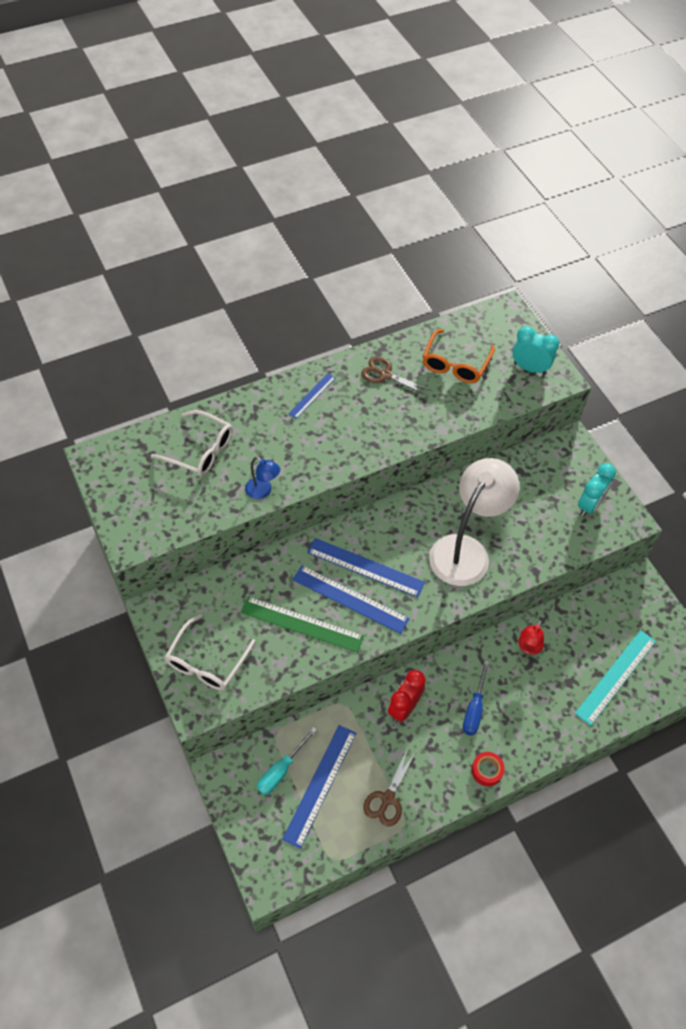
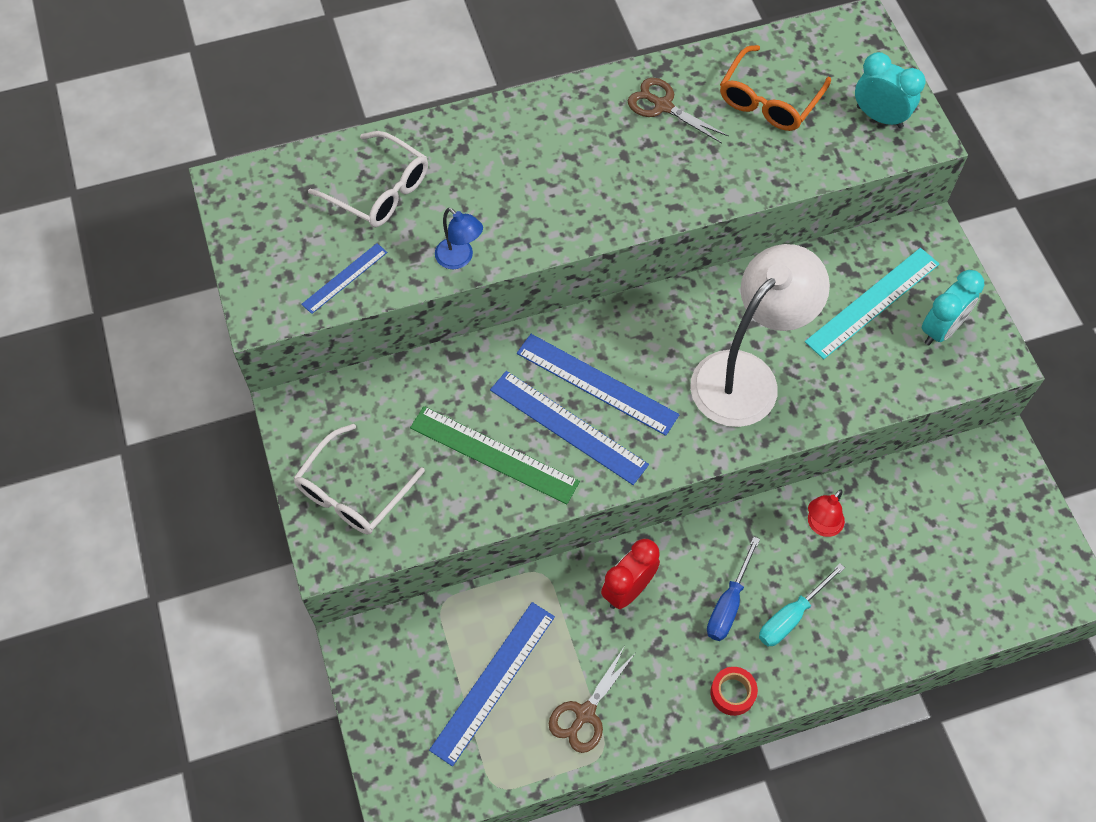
camera: 10 degrees right, 5 degrees up
turquoise screwdriver [257,727,317,795] -> turquoise screwdriver moved to [759,563,845,647]
blue ruler [288,373,336,419] -> blue ruler moved to [301,243,387,314]
turquoise ruler [575,630,656,726] -> turquoise ruler moved to [805,248,939,359]

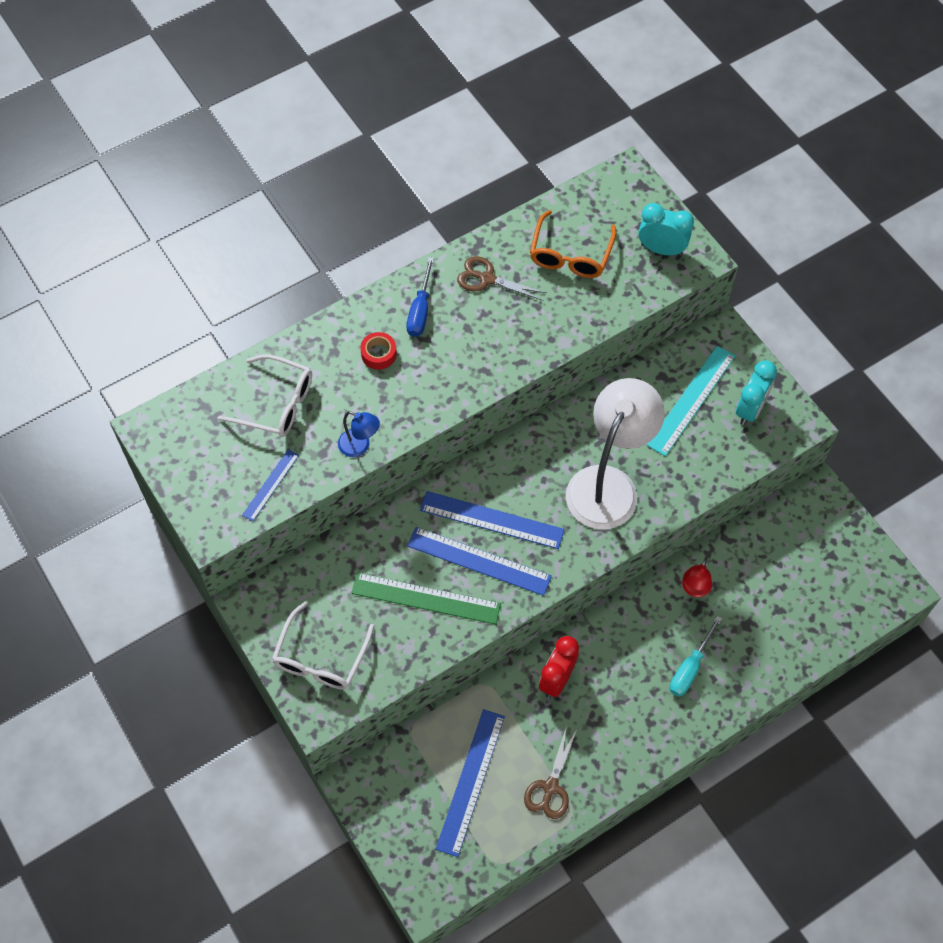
camera: 15 degrees left, 0 degrees up
blue screwdriver [707,537,760,641] -> blue screwdriver moved to [406,257,434,337]
red tape [710,667,758,716] -> red tape moved to [360,332,397,370]

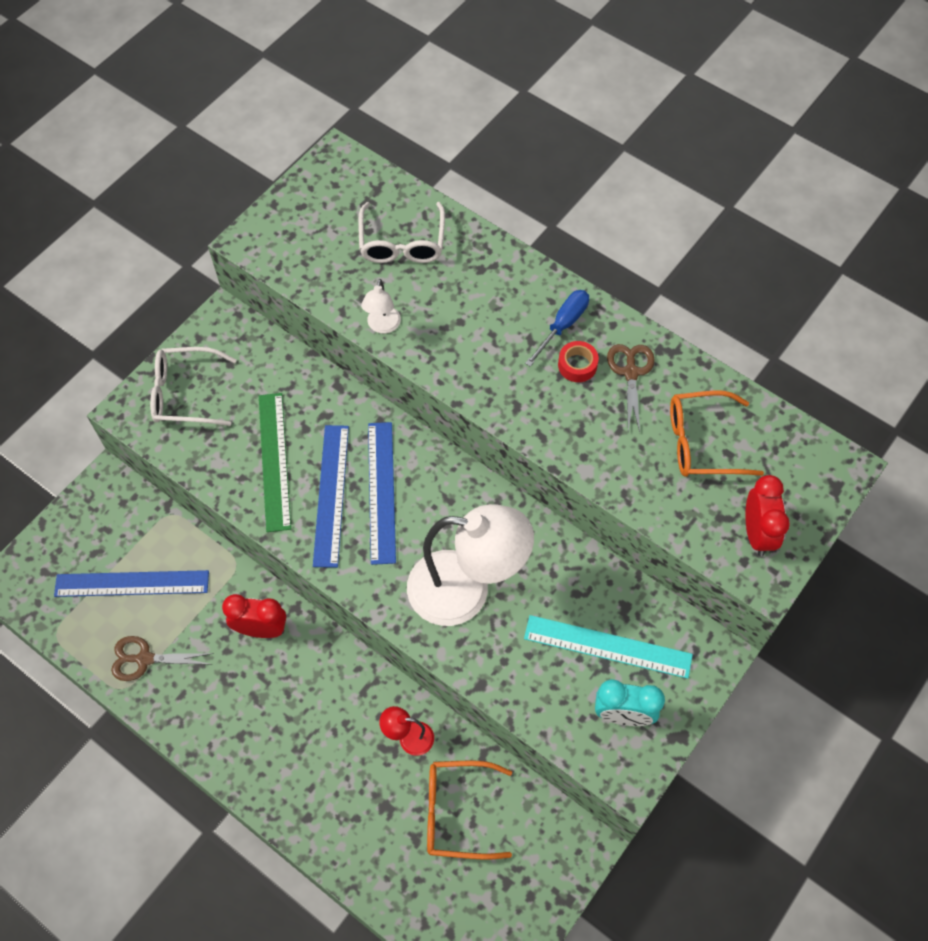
camera: 70 degrees right, 0 degrees up
blue ruler [242,449,299,521] -> none
blue lamp [338,411,380,457] -> white lamp [361,279,401,334]
red tape [360,332,397,370] -> red tape moved to [558,341,599,382]
blue screwdriver [406,257,434,337] -> blue screwdriver turned 135 degrees clockwise [525,290,589,367]
turquoise clock [638,203,694,256] -> red clock [746,475,790,556]
turquoise screwdriver [670,616,722,697] -> none
none -> orange glasses [427,760,512,859]

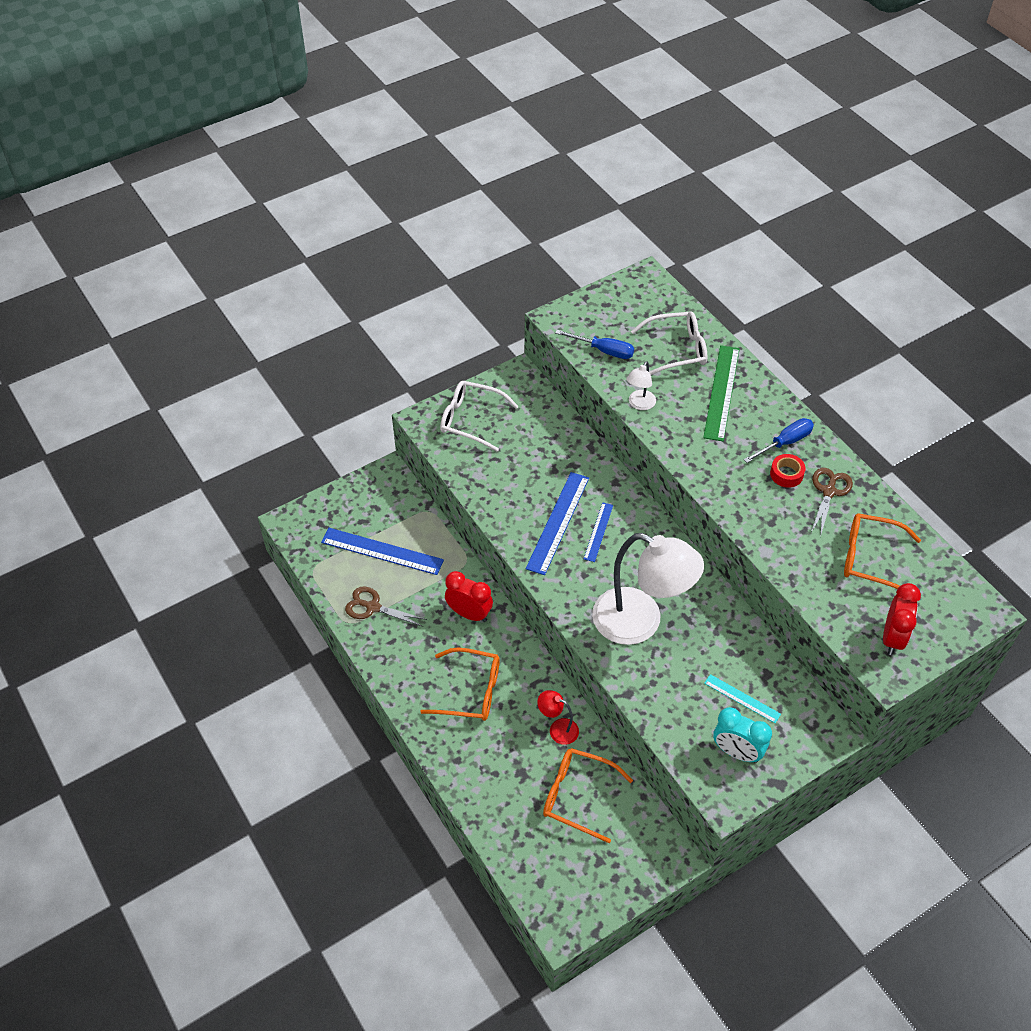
camera: 20 degrees right, 10 degrees down
green ruler [259,393,291,532] -> green ruler moved to [703,345,740,441]
white glasses [358,202,445,263] -> white glasses turned 120 degrees counterclockwise [631,311,707,375]
blue ruler [368,422,396,565] -> blue ruler [584,502,613,562], size x0.56
turquoise ruler [524,615,693,679] -> turquoise ruler [704,674,781,723], size x0.56
none -> orange glasses [420,648,500,721]
none -> blue screwdriver [556,330,634,359]

